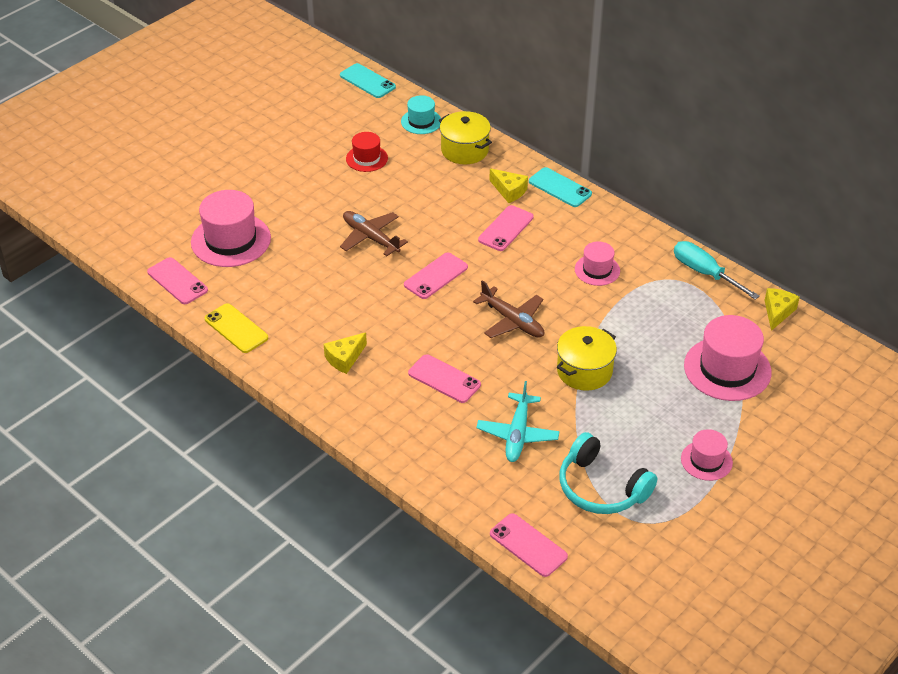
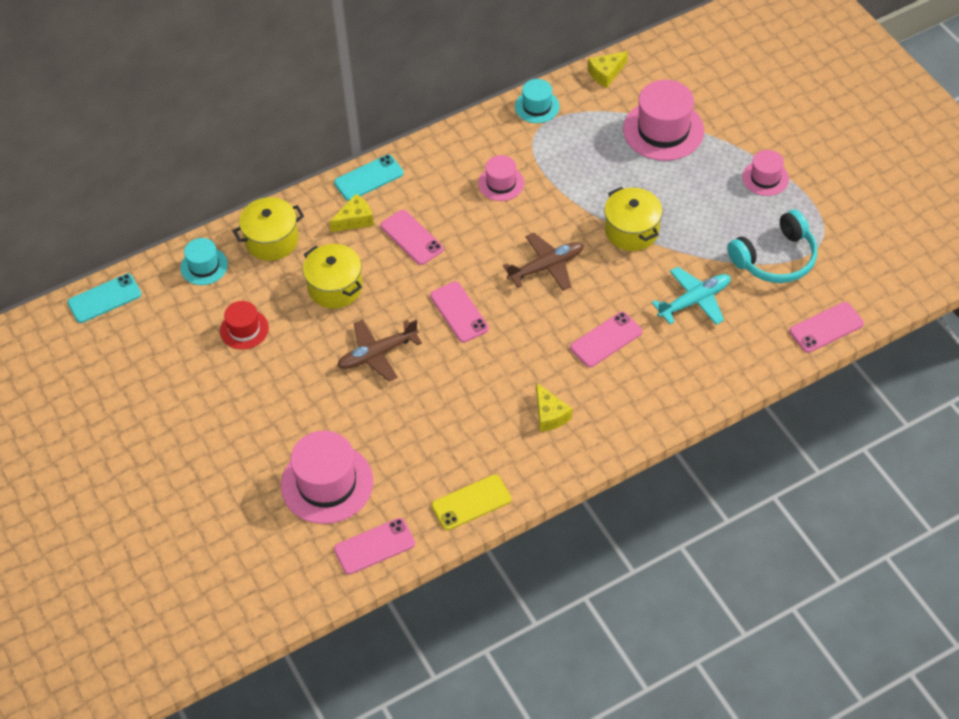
camera: 70 degrees left, 10 degrees up
turquoise plane [476,381,560,462] -> turquoise plane turned 60 degrees counterclockwise [652,267,731,325]
turquoise screwdriver [674,241,760,300] -> turquoise hat [515,79,560,123]
yellow cheese [765,288,800,331] -> yellow cheese turned 75 degrees counterclockwise [588,51,628,88]
none -> yellow pot [303,244,363,309]

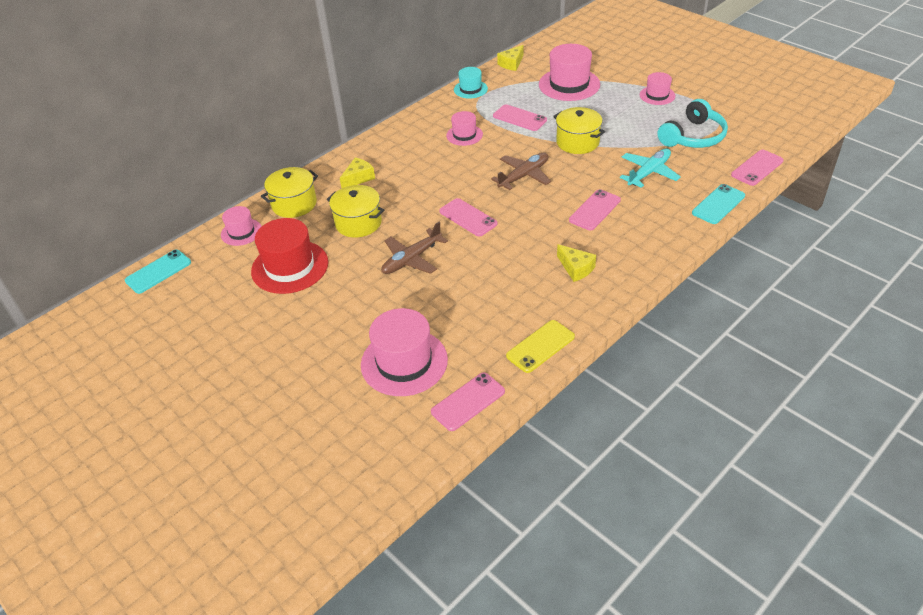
camera: 15 degrees left, 10 degrees down
turquoise hat [180,238,228,285] -> pink hat [221,206,262,246]
red hat [220,301,269,349] -> red hat [251,218,328,294], size x1.79
turquoise phone [334,155,404,201] -> turquoise phone moved to [692,184,745,224]
pink phone [380,210,444,265] -> pink phone moved to [493,104,547,131]

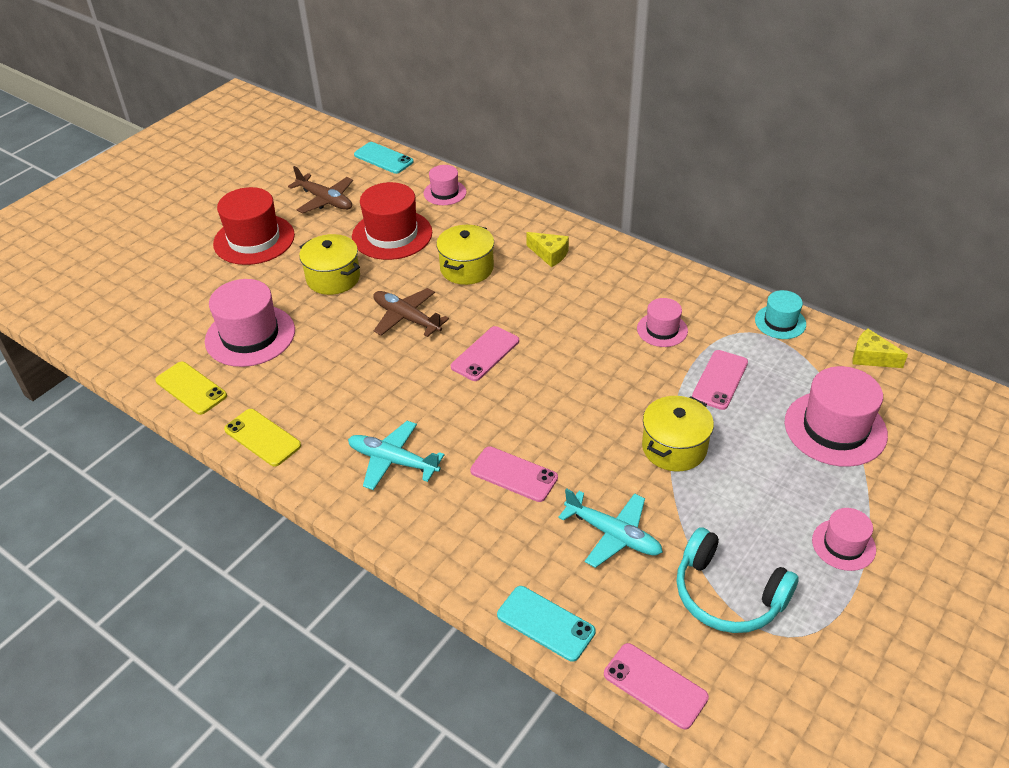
camera: 80 degrees right, 0 degrees up
yellow pot [261,167,318,218] -> yellow pot moved to [299,234,360,295]
pink phone [431,373,505,431] -> yellow phone [155,362,227,415]
brown plane [491,153,551,190] -> brown plane moved to [288,166,353,213]
yellow cheese [557,244,596,282] -> turquoise plane [348,421,444,490]
none -> red hat [213,187,295,265]

